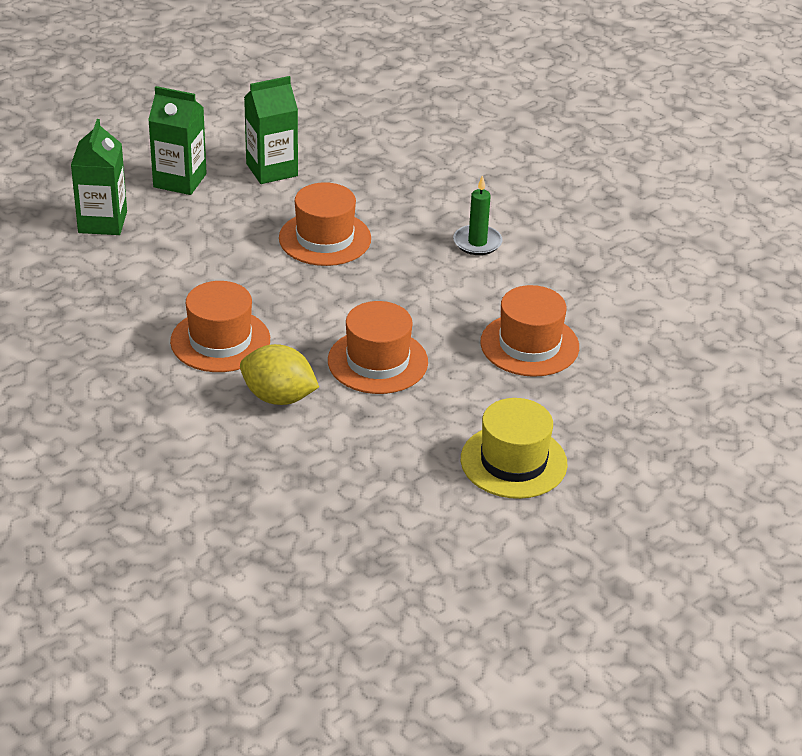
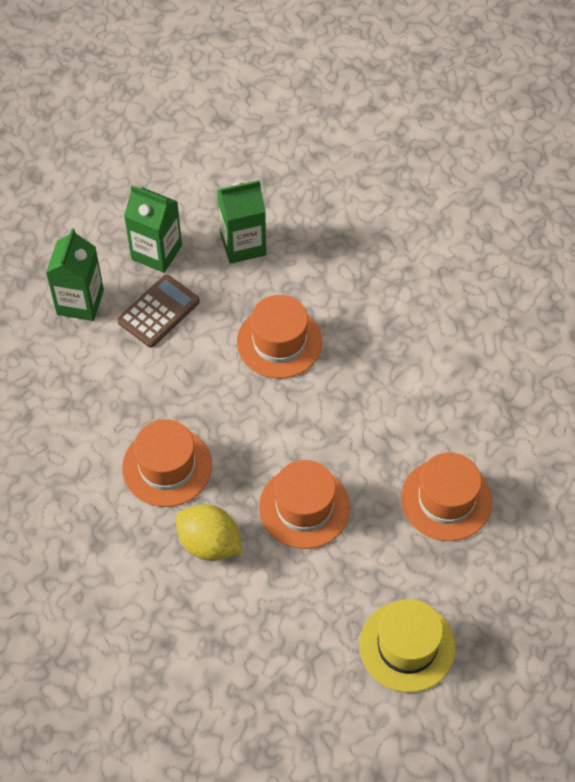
camera: 10 degrees right, 20 degrees up
green candle [453,175,502,255] -> none
none -> brown calculator [117,275,200,347]

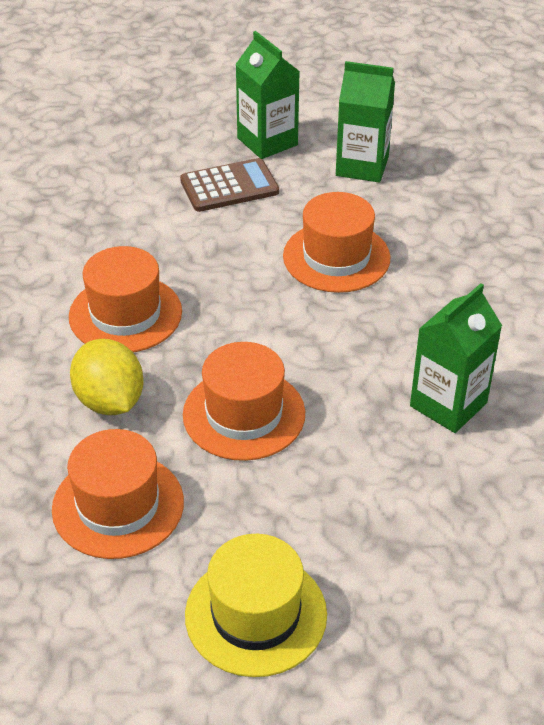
camera: 30 degrees right, 15 degrees down
green carton [46,228,104,321] -> green carton moved to [410,283,502,433]
orange hat [401,452,492,541] -> orange hat moved to [52,429,184,559]

